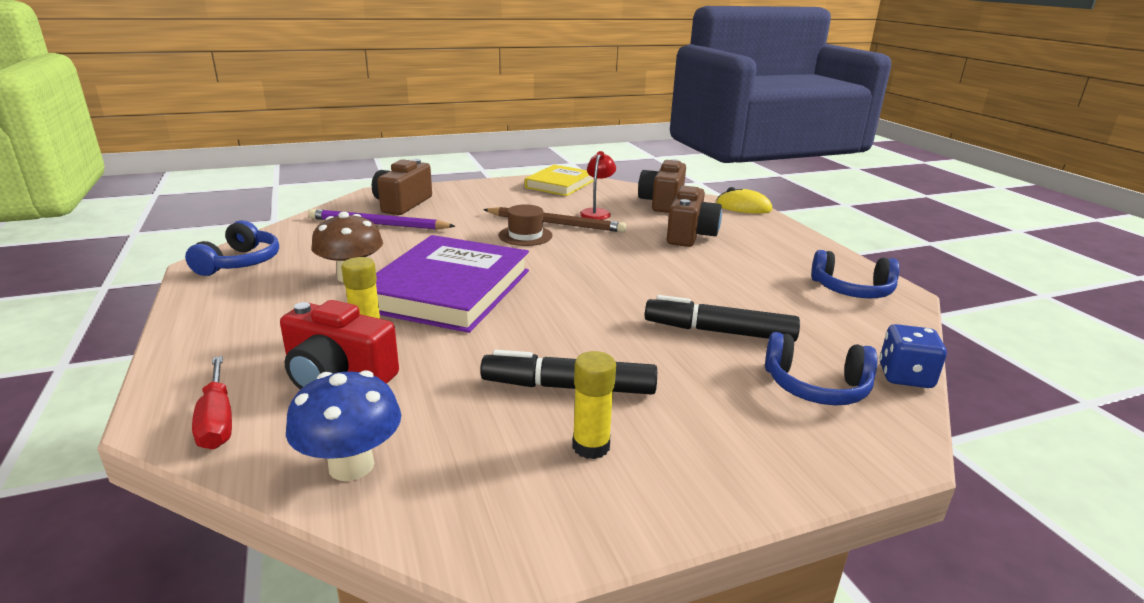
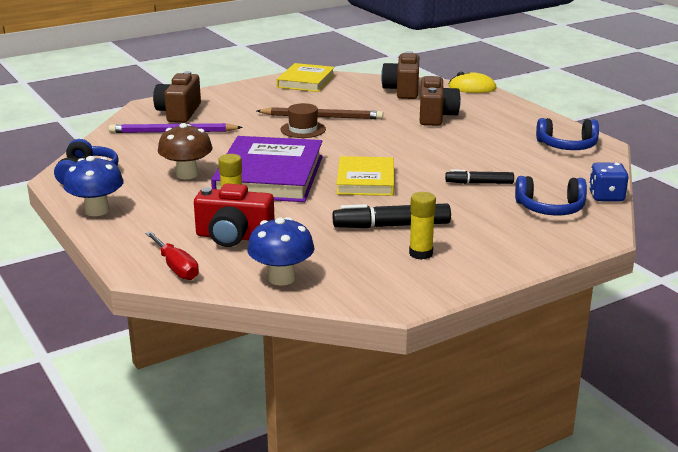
camera: 10 degrees left, 0 degrees up
red lamp [580,151,616,220] -> none
black marker [645,295,800,342] -> black marker [445,170,514,184], size x0.63
none -> blue mushroom [63,156,124,216]
none -> yellow book [337,156,394,196]

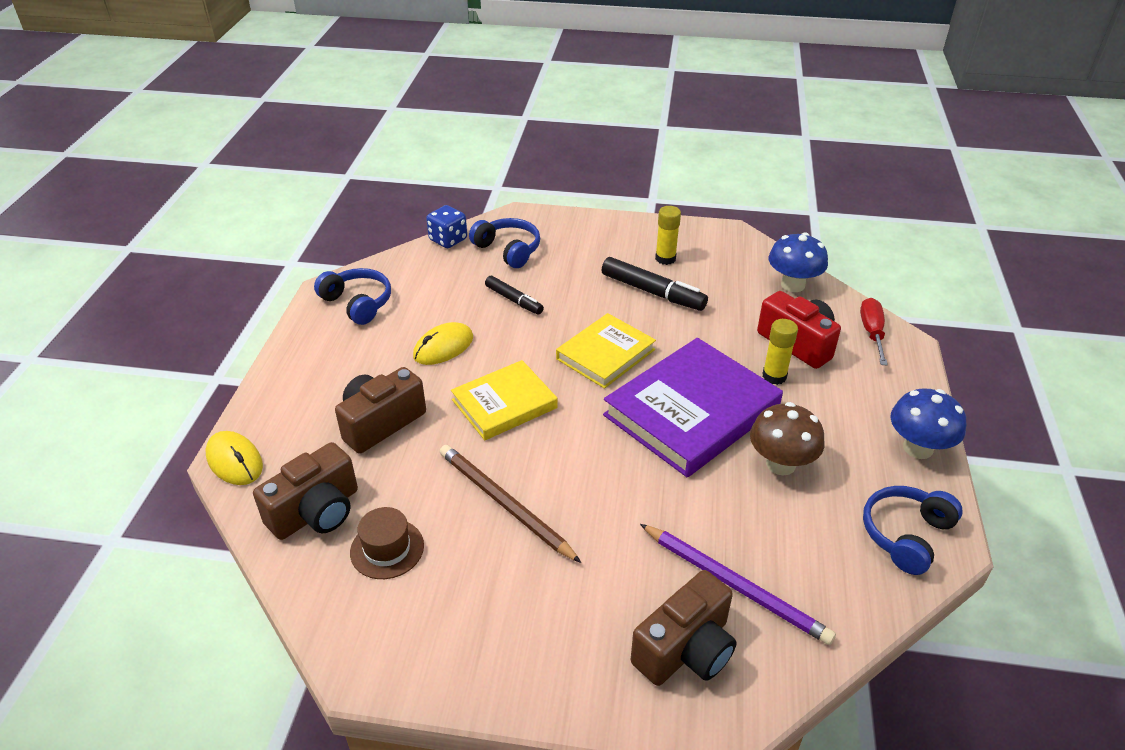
camera: 140 degrees left, 15 degrees up
yellow book [277,63,335,92] -> yellow book moved to [451,360,557,440]
brown hat [281,103,326,138] -> brown hat moved to [350,507,424,579]
none -> yellow mouse [413,322,473,365]

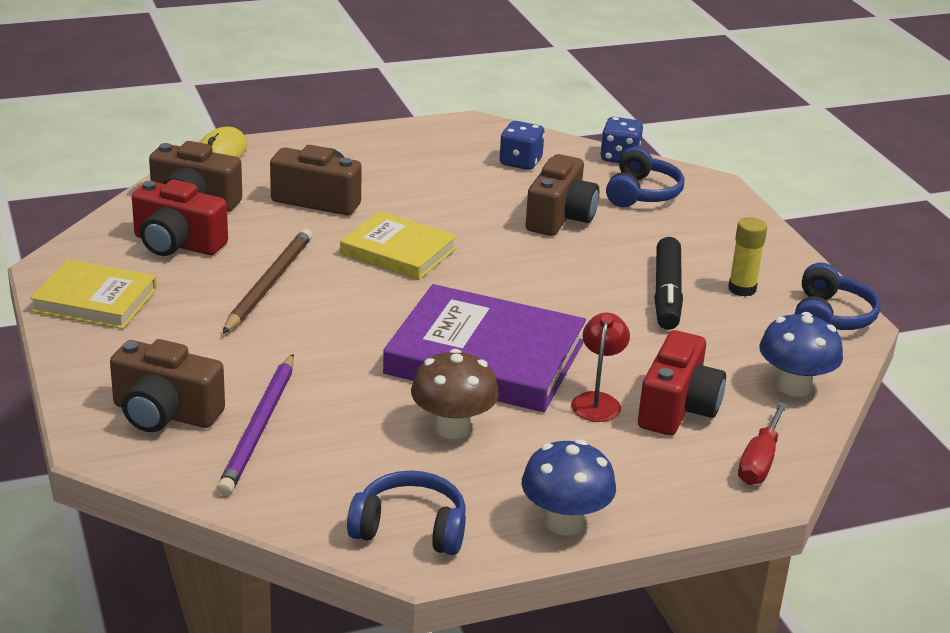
camera: 60 degrees right, 10 degrees down
blue headphones [314,268,391,325] -> blue headphones moved to [795,263,880,330]
brown hat [350,507,424,579] -> red camera [132,179,228,256]
yellow mouse [413,322,473,365] -> none
black marker [485,276,544,315] -> brown camera [525,154,599,236]
yellow book [556,313,656,389] -> yellow book moved to [30,259,157,329]
yellow glue stick [762,319,798,385] -> red lamp [571,313,630,422]
red screwdriver [860,298,888,365] -> red screwdriver turned 135 degrees clockwise [738,402,787,485]
none -> blue dice [499,121,545,170]

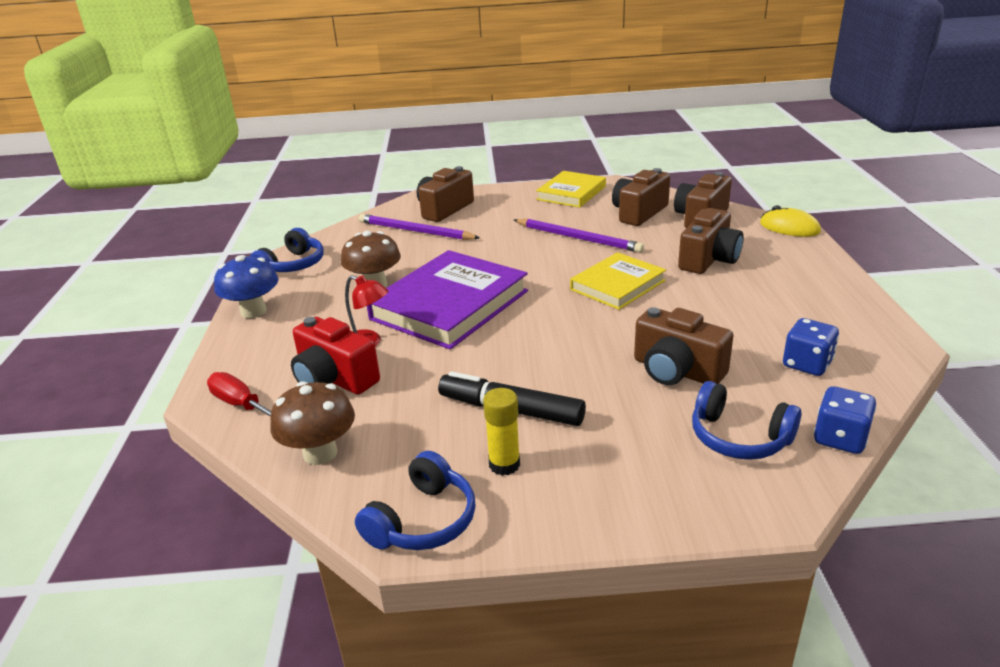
camera: 110 degrees right, 0 degrees up
red camera [132,179,228,256] -> brown camera [612,168,670,226]
brown pencil [223,229,312,334] -> purple pencil [514,219,644,253]
blue mushroom [759,312,843,397] -> brown mushroom [270,381,355,465]
blue headphones [795,263,880,330] -> blue headphones turned 90 degrees counterclockwise [355,451,476,550]

